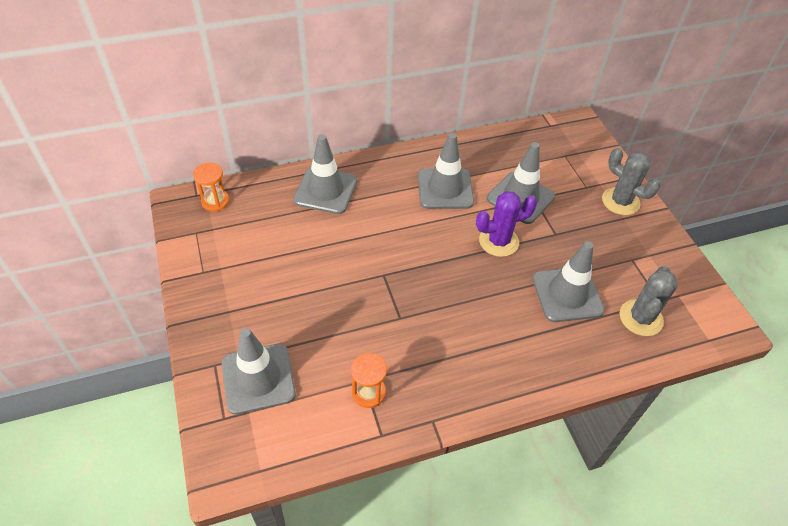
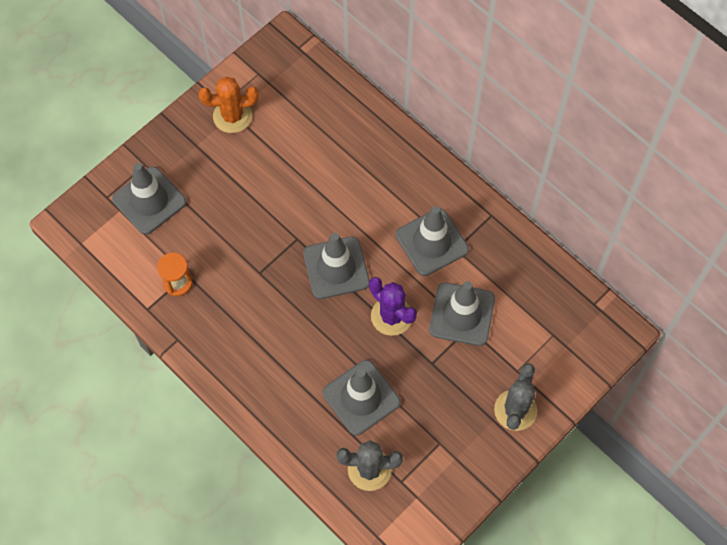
camera: 65 degrees right, 15 degrees up
orange hourglass [193,163,229,212] -> none
grey traffic cone [293,134,357,214] -> grey traffic cone moved to [303,233,370,299]
none -> orange cactus [198,77,258,133]

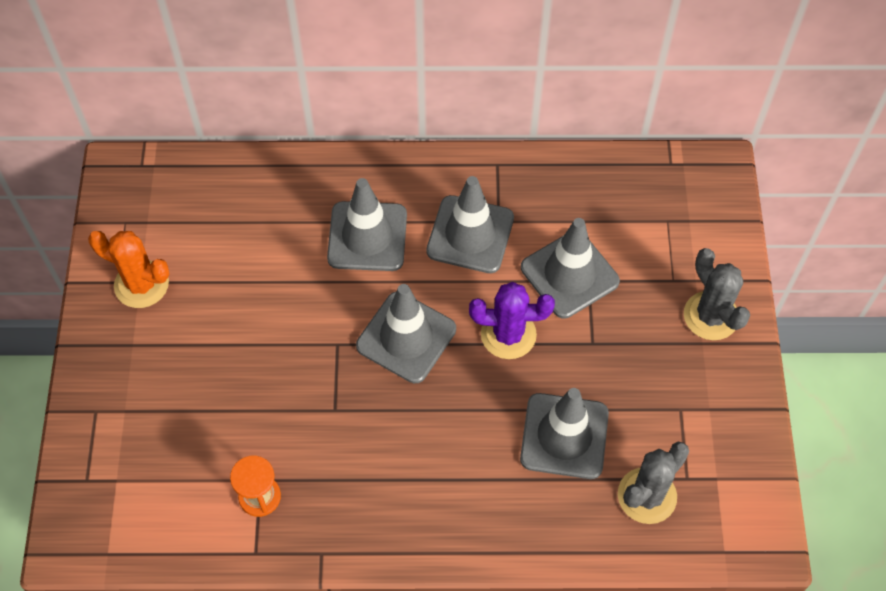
camera: 45 degrees left, 5 degrees down
grey traffic cone [112,163,186,235] -> grey traffic cone moved to [327,178,407,271]
orange cactus [198,77,258,133] -> orange cactus turned 75 degrees clockwise [88,231,170,308]

